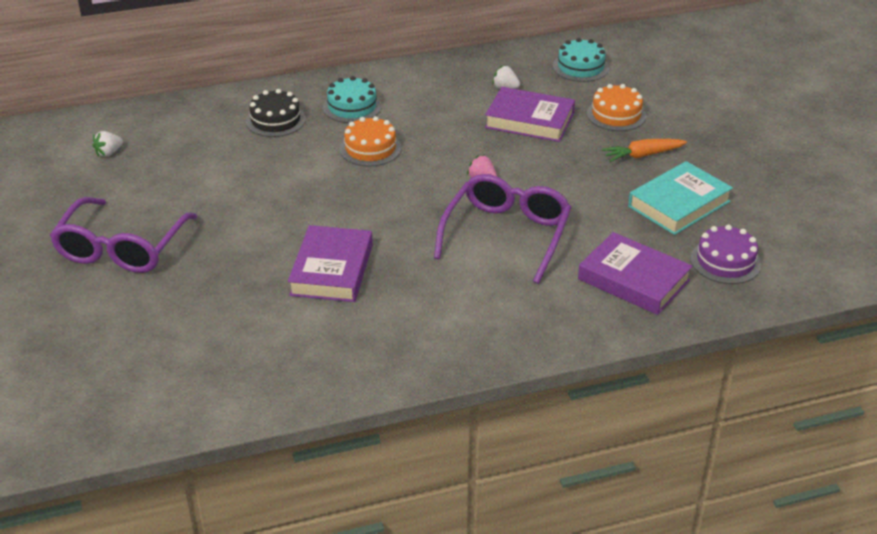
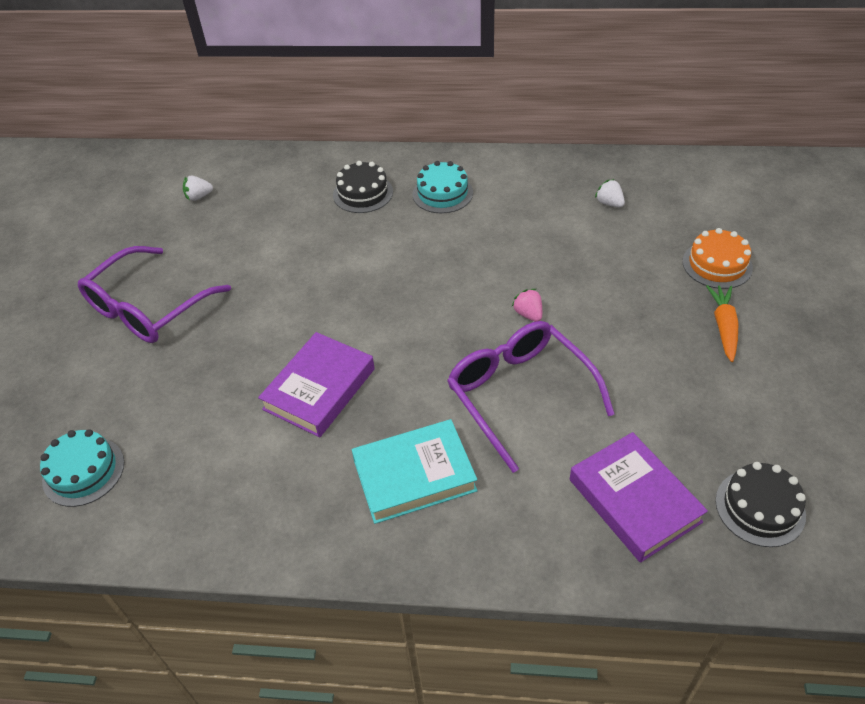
camera: 25 degrees right, 10 degrees up
orange cake [340,116,401,166] -> none
purple glasses [434,174,572,284] -> purple glasses turned 75 degrees counterclockwise [447,321,615,473]
purple book [485,87,575,142] -> none
turquoise cake [553,38,609,82] -> turquoise cake moved to [40,429,124,507]
orange carrot [602,139,687,162] -> orange carrot turned 90 degrees clockwise [706,285,738,362]
turquoise book [628,161,733,235] -> turquoise book moved to [352,419,477,524]
purple cake [691,225,761,284] -> black cake [715,462,806,547]

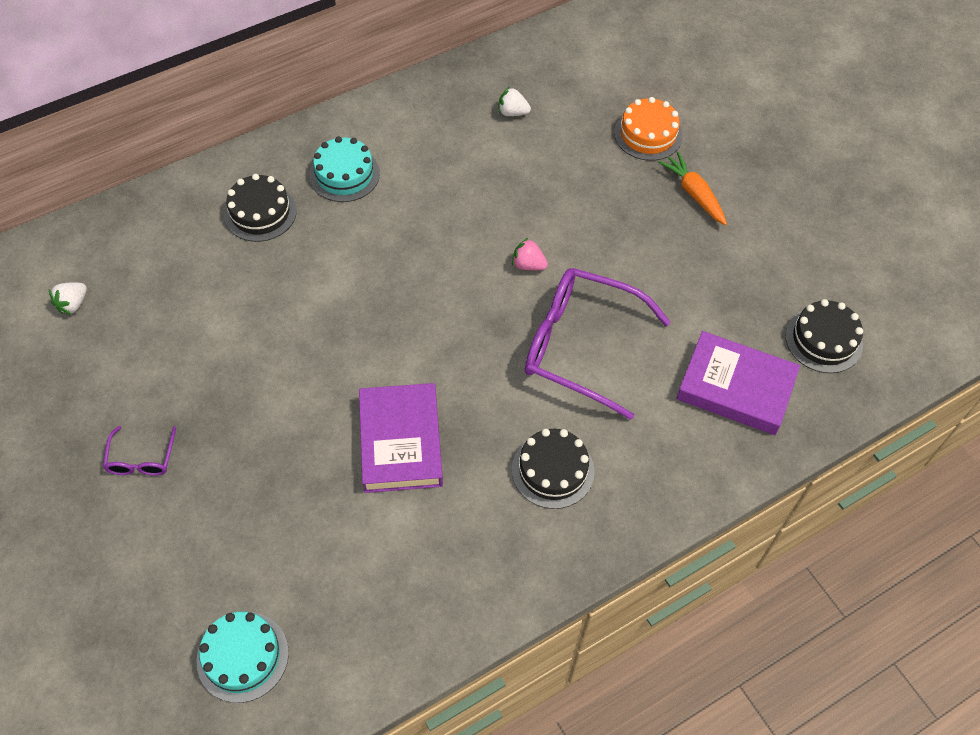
camera: 40 degrees left, 10 degrees up
purple glasses [78,246,231,343] -> purple glasses [103,426,176,476], size x0.45
turquoise book [352,419,477,524] -> black cake [512,429,594,509]

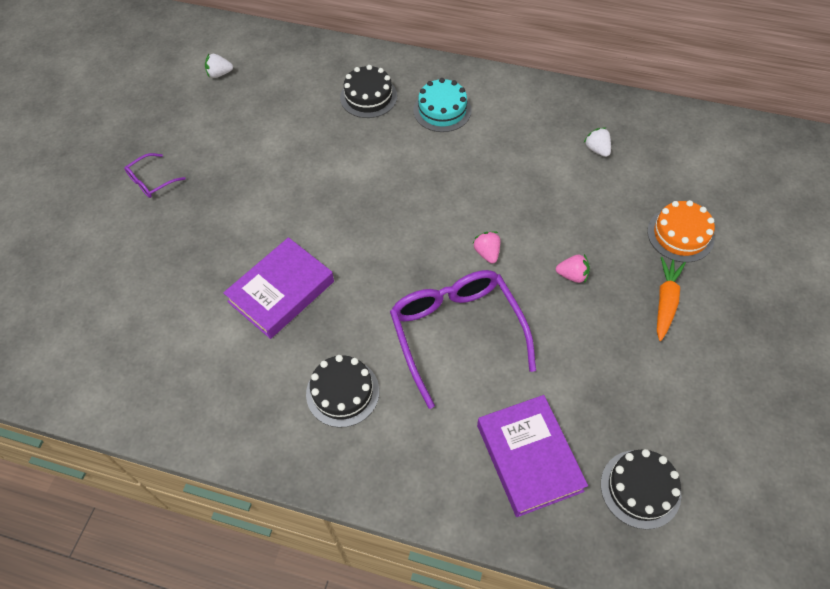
camera: 50 degrees right, 0 degrees up
turquoise cake [196,612,289,703] -> none
none -> pink strawberry [556,254,590,283]

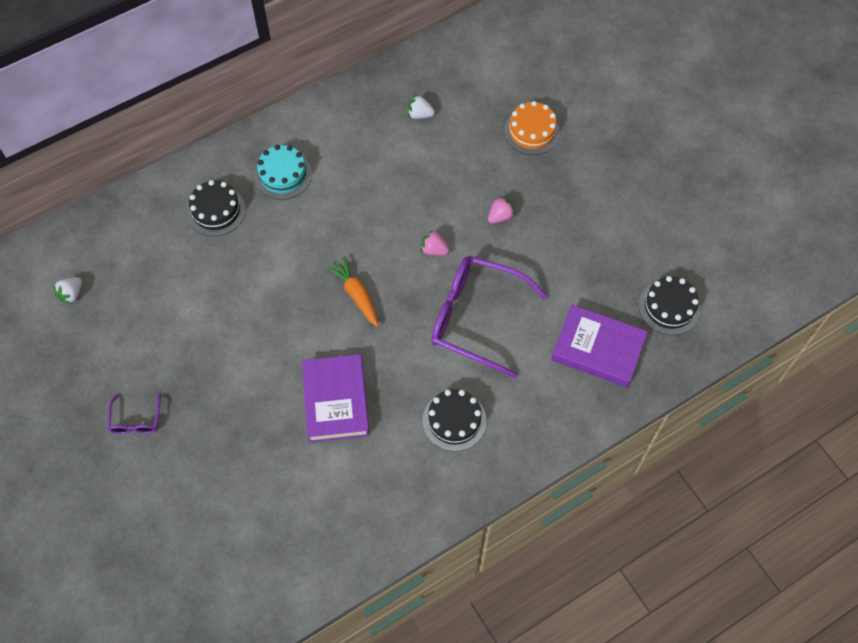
camera: 50 degrees left, 5 degrees up
orange carrot [657,257,686,341] -> orange carrot moved to [326,256,378,327]

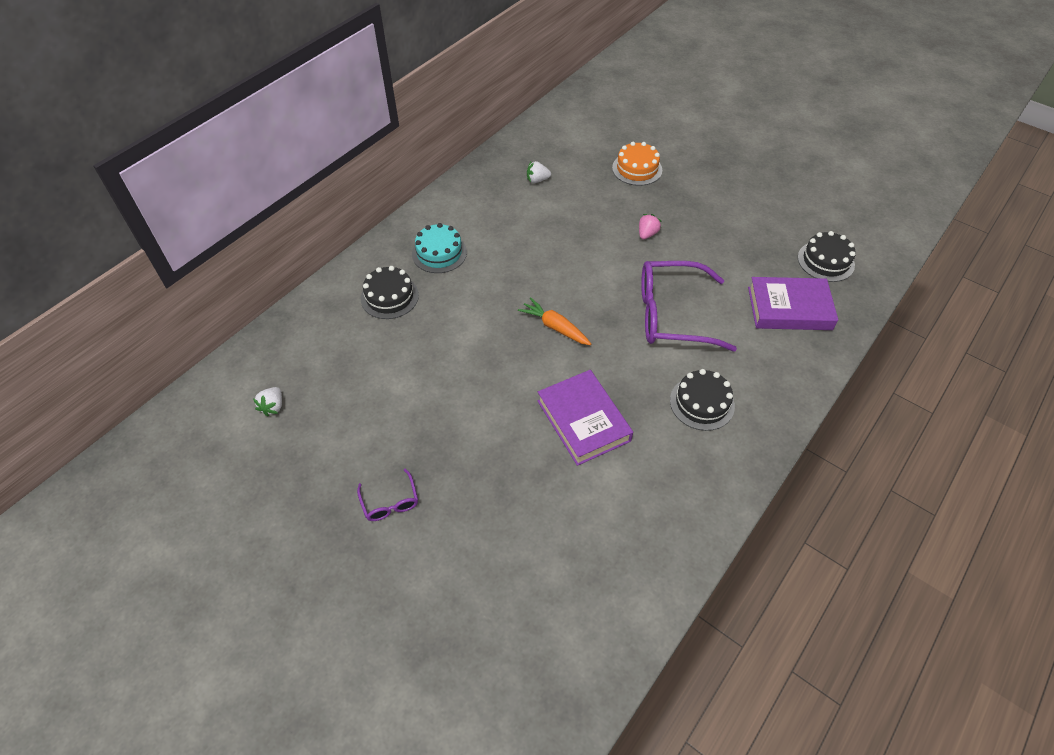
camera: 20 degrees left, 10 degrees down
pink strawberry [421,230,449,255] -> none

